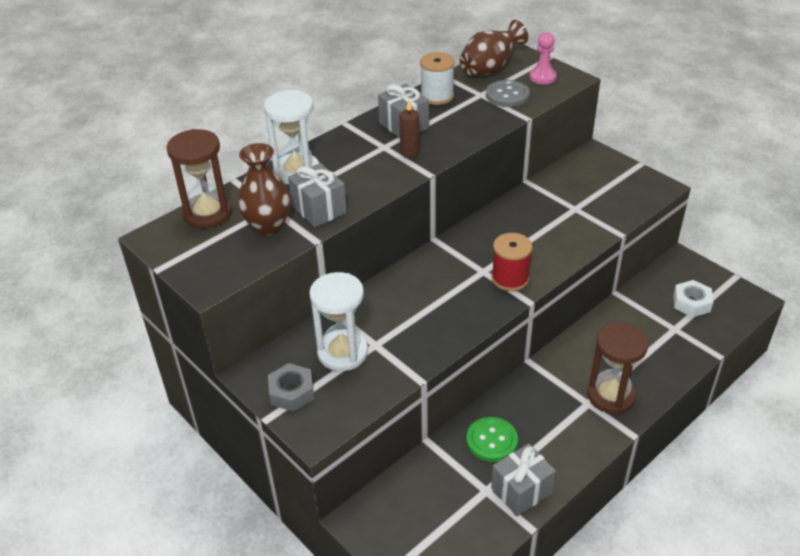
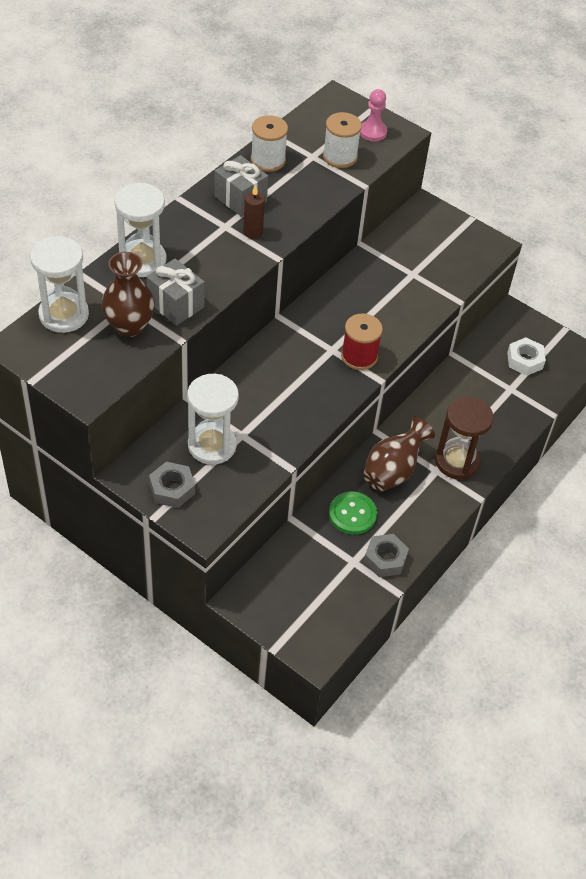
camera: 15 degrees left, 10 degrees up
brown hourglass [166,129,232,229] -> white hourglass [30,236,89,333]
brown vase [459,20,528,76] -> brown vase moved to [363,417,435,491]
grey button [486,80,530,107] -> white spool [323,112,362,168]
grey gift [491,443,556,516] -> grey nut [364,534,409,577]

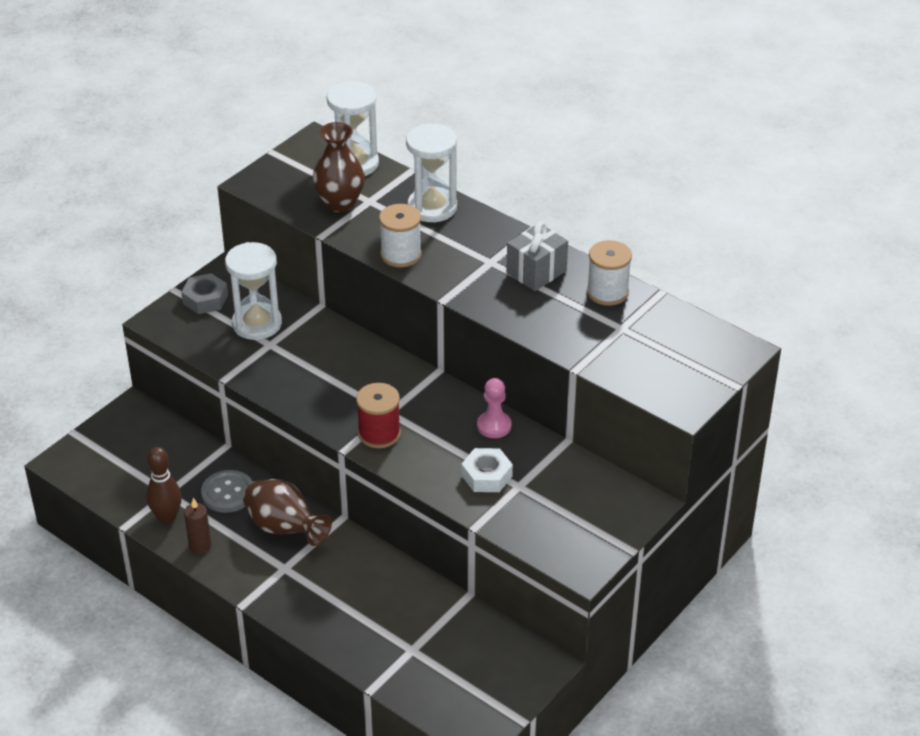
camera: 95 degrees right, 10 degrees down
grey gift [147,259,205,326] -> none
brown candle [243,185,265,239] -> brown candle moved to [184,498,212,554]
white spool [323,112,362,168] -> white spool moved to [379,204,422,267]
green button [329,492,377,535] -> grey button [201,470,253,513]
pink pawn [360,89,387,141] -> pink pawn moved to [477,378,511,438]
grey nut [364,534,409,577] -> brown bowling pin [146,447,182,524]
brown hourglass [435,396,493,479] -> none
white nut [507,337,546,376] -> white nut moved to [461,448,513,492]

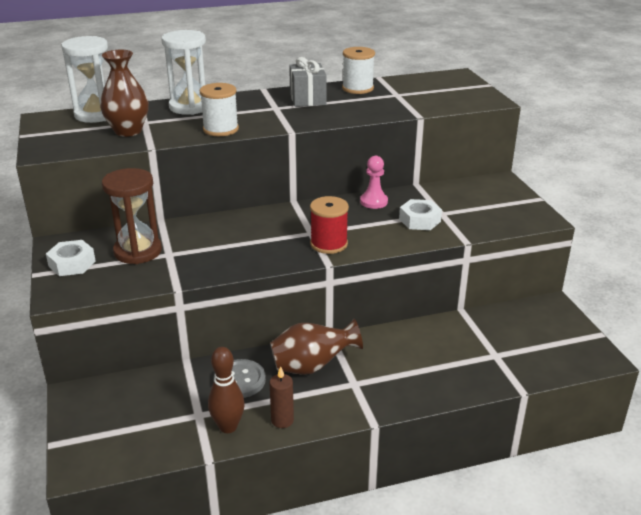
camera: 55 degrees left, 10 degrees down
grey nut [181,273,228,314] -> white nut [46,240,96,276]
white hourglass [225,242,282,340] -> brown hourglass [102,168,162,264]

